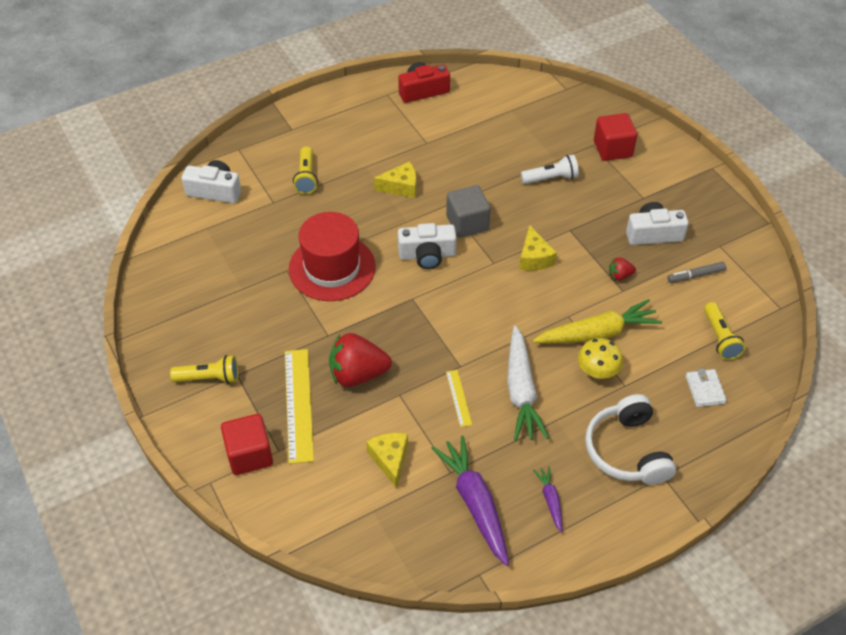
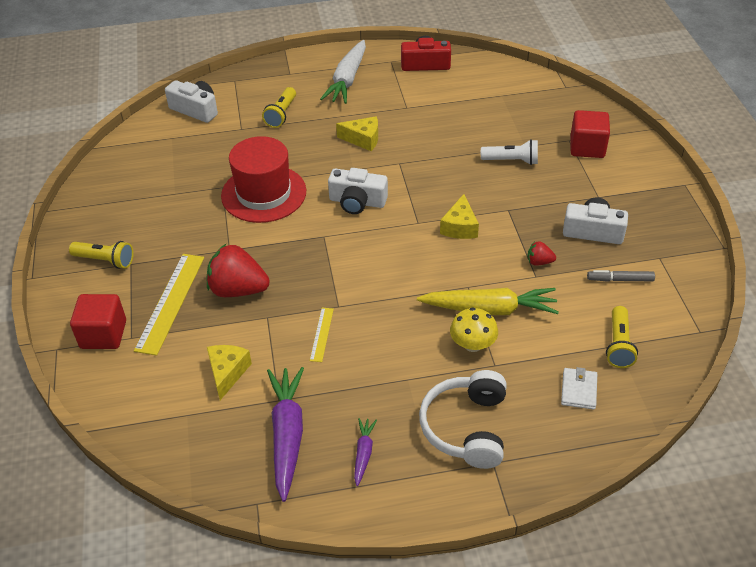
camera: 20 degrees right, 5 degrees down
grey cube [446,185,491,238] -> none
white carrot [507,326,549,441] -> white carrot moved to [320,40,366,104]

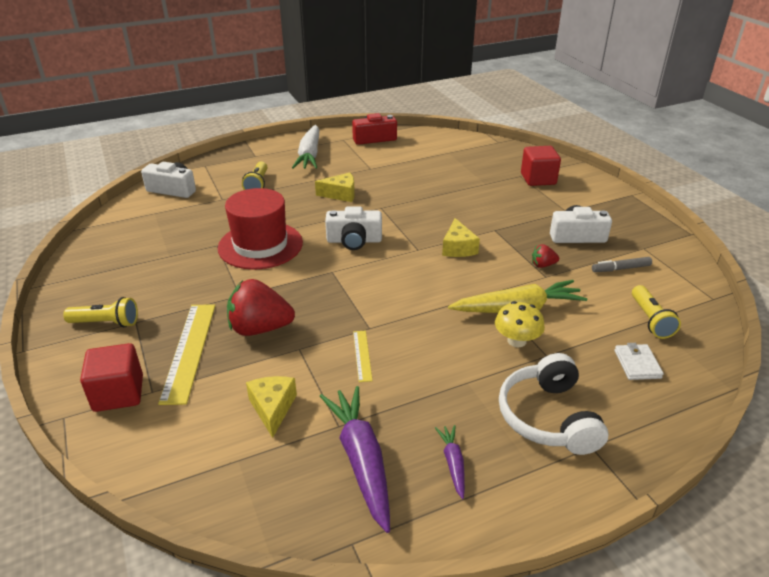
camera: 15 degrees left, 10 degrees down
white flashlight [481,139,538,165] -> none

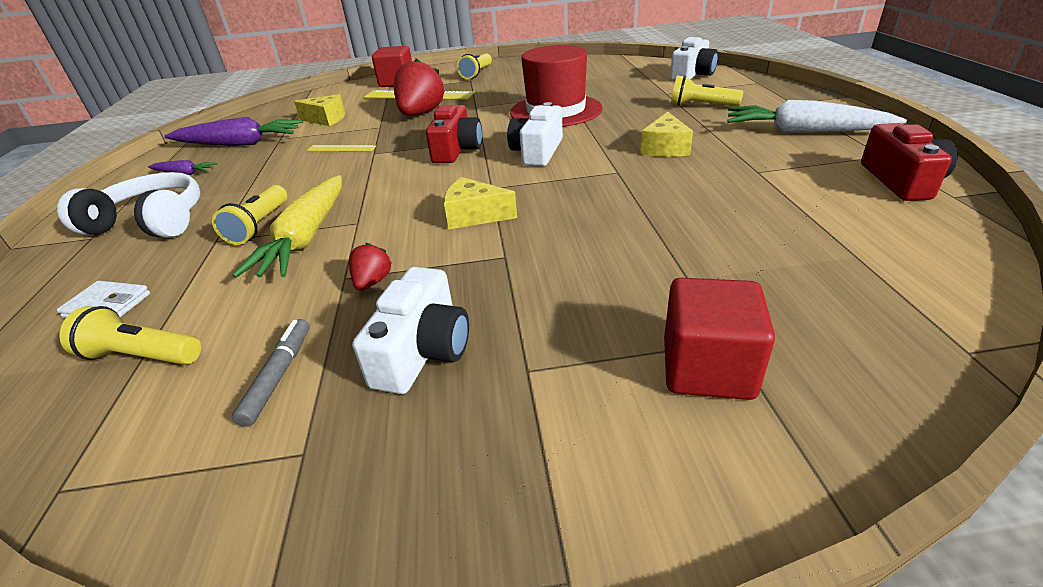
camera: 110 degrees right, 0 degrees up
yellow mushroom [495,301,545,348] -> yellow flashlight [212,185,287,245]
none -> red camera [426,105,482,163]

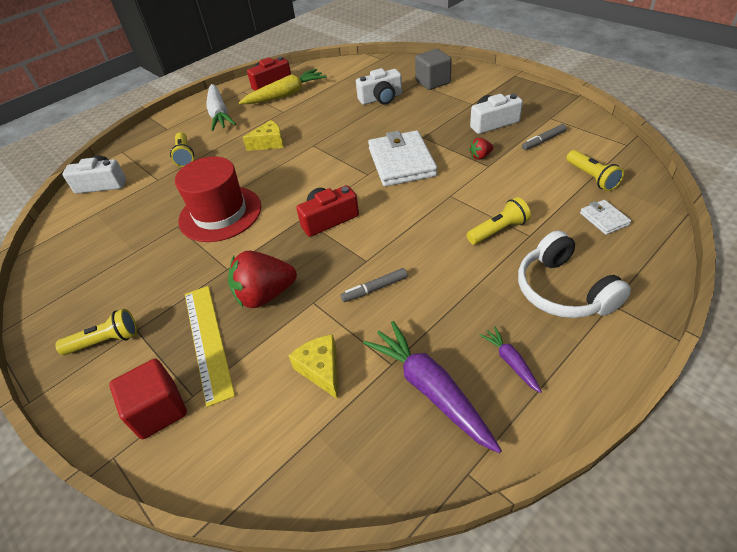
camera: 125 degrees left, 10 degrees up
yellow carrot [232,175,342,278] -> yellow carrot moved to [239,69,327,104]
yellow ruler [306,145,376,151] -> grey marker [340,268,407,302]
yellow cheese [444,177,517,229] -> white wallet [368,130,437,187]
white camera [507,102,563,166] -> white camera moved to [356,68,402,105]
red cube [664,278,775,400] -> grey cube [415,49,452,90]

